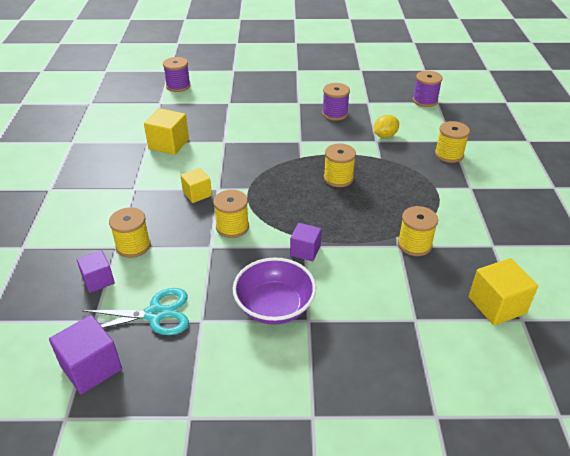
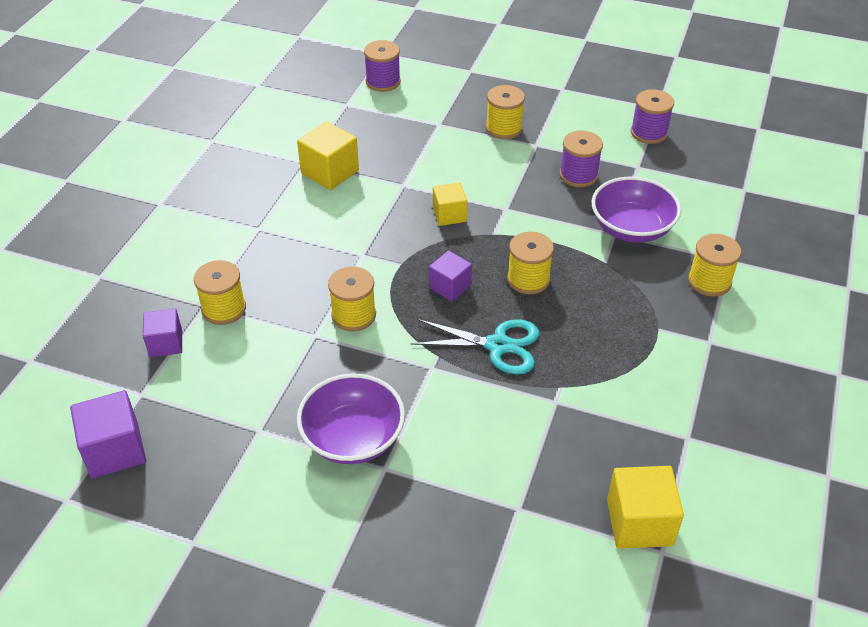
camera: 20 degrees right, 5 degrees up
turquoise scissors [81,288,189,335] -> turquoise scissors moved to [410,319,540,375]
yellow cube [180,168,212,203] -> yellow cube moved to [433,182,467,226]
purple cube [290,223,322,261] -> purple cube moved to [429,250,472,302]
yellow lemon [374,115,399,138] -> purple bowl [592,176,681,243]
yellow spool [398,206,438,256] -> yellow spool moved to [486,85,525,139]
purple spool [413,71,443,107] -> purple spool moved to [631,89,674,144]

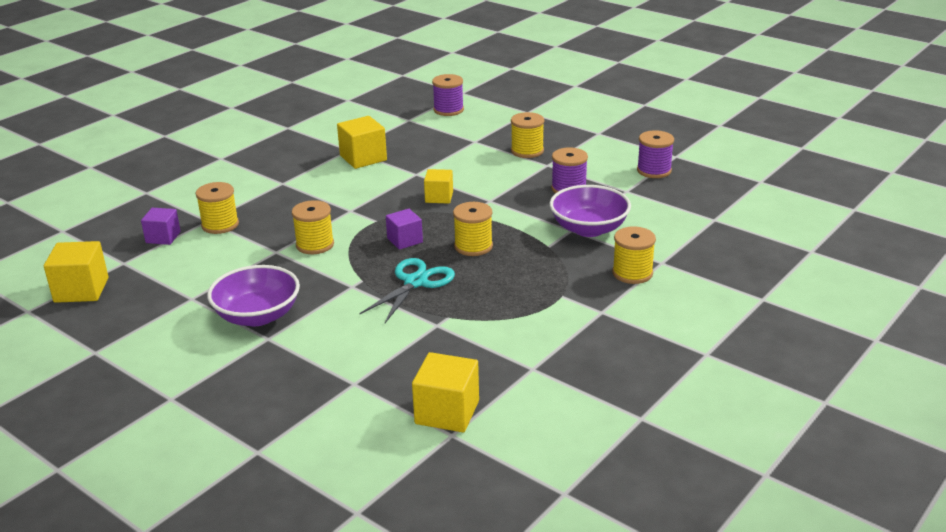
camera: 20 degrees right, 15 degrees down
purple cube [70,390,146,479] -> yellow cube [44,241,108,303]
turquoise scissors [410,319,540,375] -> turquoise scissors turned 90 degrees counterclockwise [360,258,455,323]

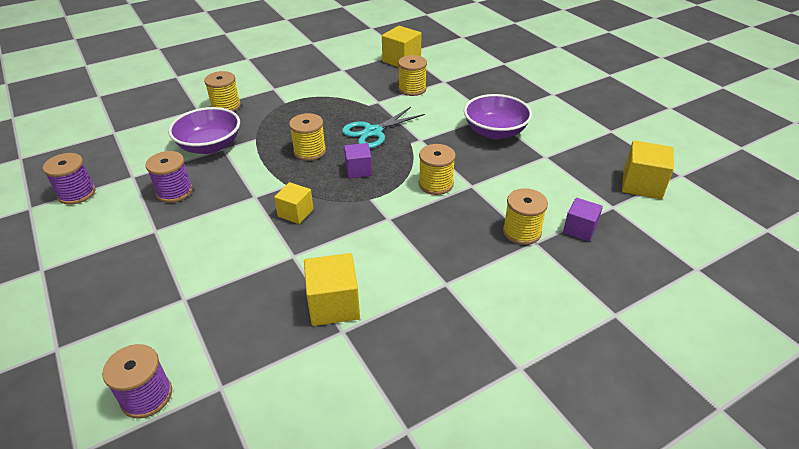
camera: 160 degrees left, 10 degrees up
yellow spool [511,112,544,158] -> yellow spool moved to [398,55,427,96]

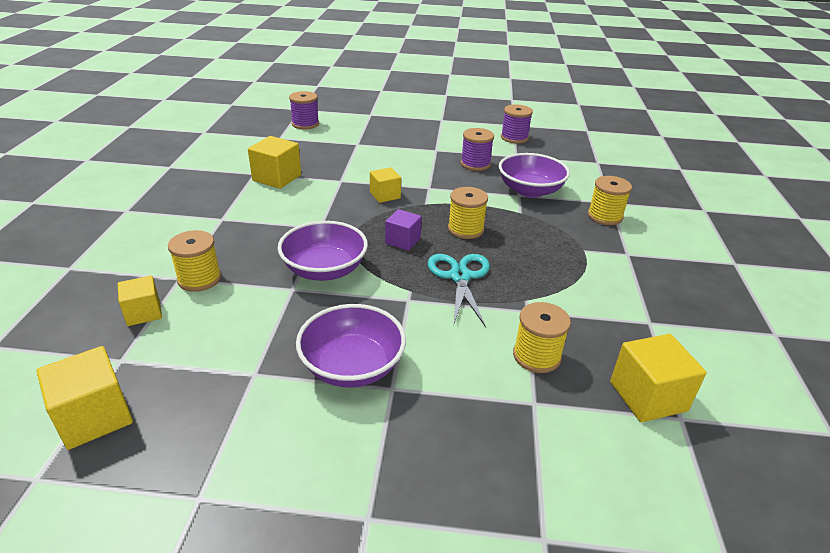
camera: 125 degrees right, 5 degrees down
yellow spool [419,144,456,195] -> purple bowl [278,221,368,281]
purple cube [563,198,603,242] -> yellow cube [118,276,162,326]

